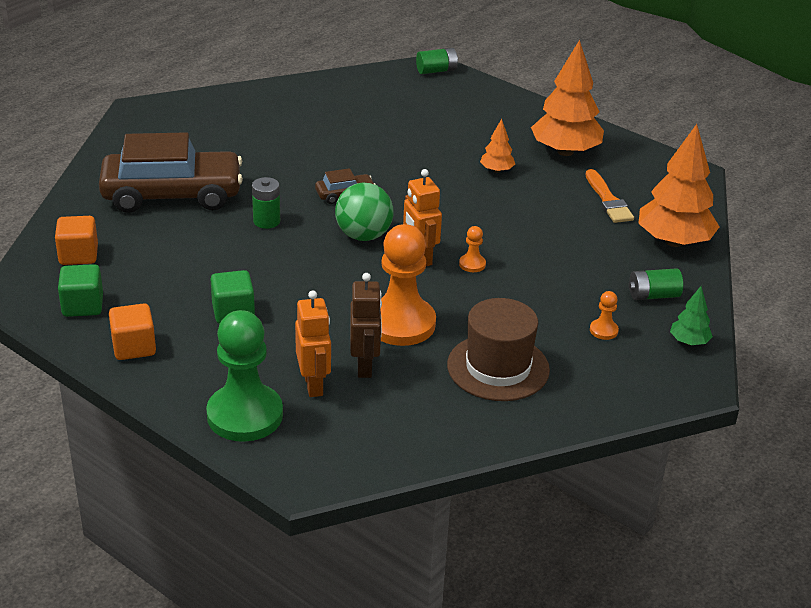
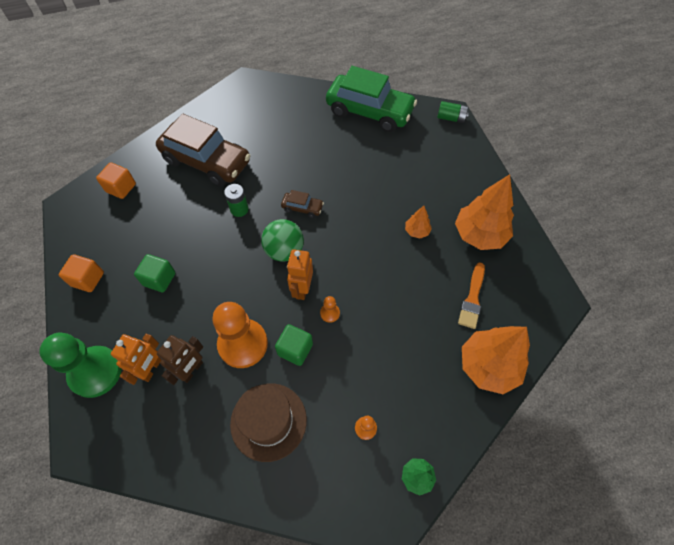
camera: 35 degrees right, 25 degrees up
green cube [58,264,103,317] -> green cube moved to [275,324,313,366]
green battery [629,268,683,300] -> none
none -> green car [326,66,417,132]

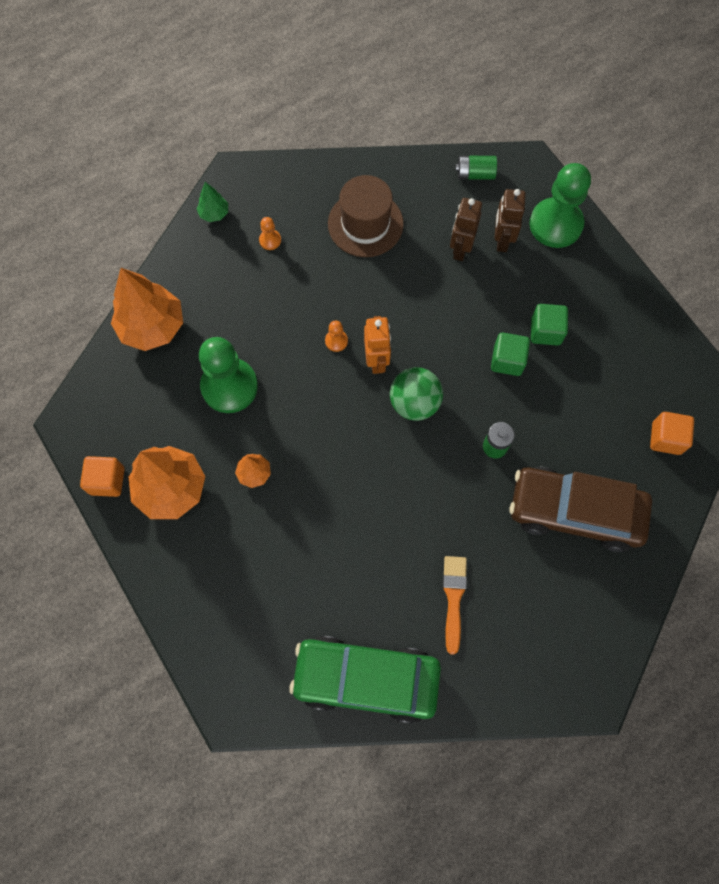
camera: 165 degrees right, 10 degrees up
orange cube [59,254,104,292] -> orange cube moved to [80,456,124,497]
orange robot [111,334,162,385] -> brown robot [495,189,526,252]
orange pawn [212,302,268,368] -> none
green cube [275,324,313,366] -> green cube moved to [491,333,530,376]
brown car [281,190,324,218] -> none
green battery [437,101,469,123] -> green battery moved to [455,156,497,180]
orange brush [458,262,485,329] -> orange brush moved to [443,556,467,655]
none -> green pawn [199,337,258,413]

